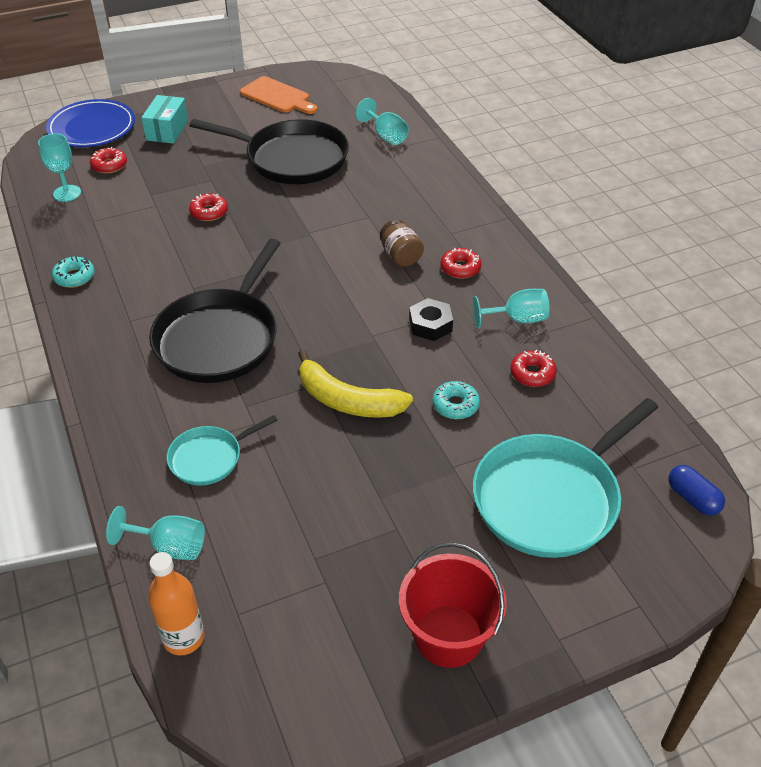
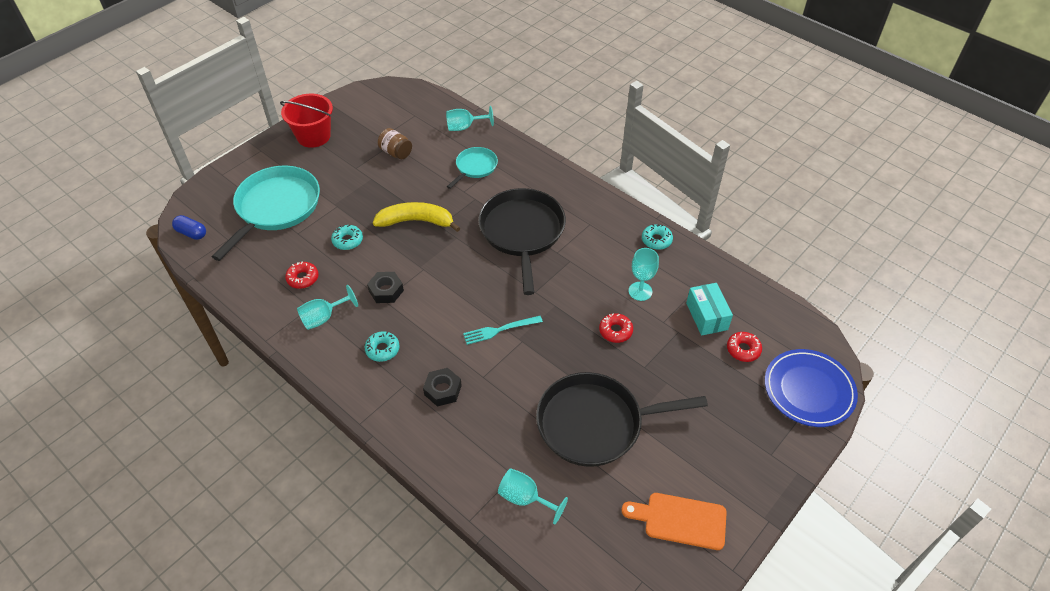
camera: 155 degrees right, 5 degrees up
turquoise goblet [38,133,81,202] -> turquoise goblet moved to [629,248,659,301]
turquoise box [141,95,188,144] -> turquoise box moved to [686,283,733,336]
orange bottle [148,552,204,655] -> none
brown jar [380,220,424,267] -> brown jar moved to [378,128,412,159]
red donut [440,248,482,279] -> turquoise donut [365,331,400,362]
none -> black nut [423,368,462,407]
none -> turquoise fork [463,316,543,345]

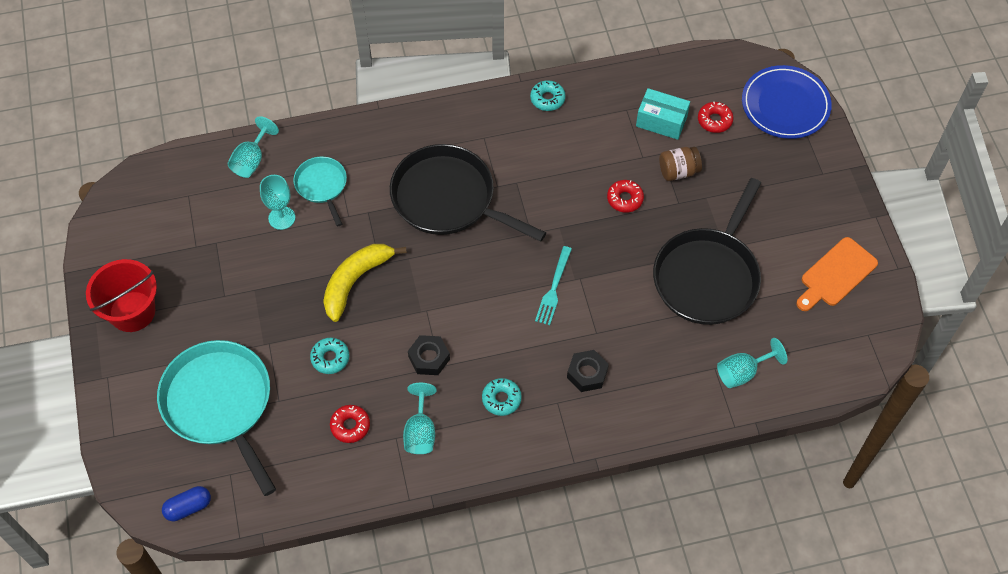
camera: 55 degrees left, 10 degrees up
brown jar [378,128,412,159] -> brown jar moved to [659,147,702,181]
turquoise goblet [629,248,659,301] -> turquoise goblet moved to [260,175,295,230]

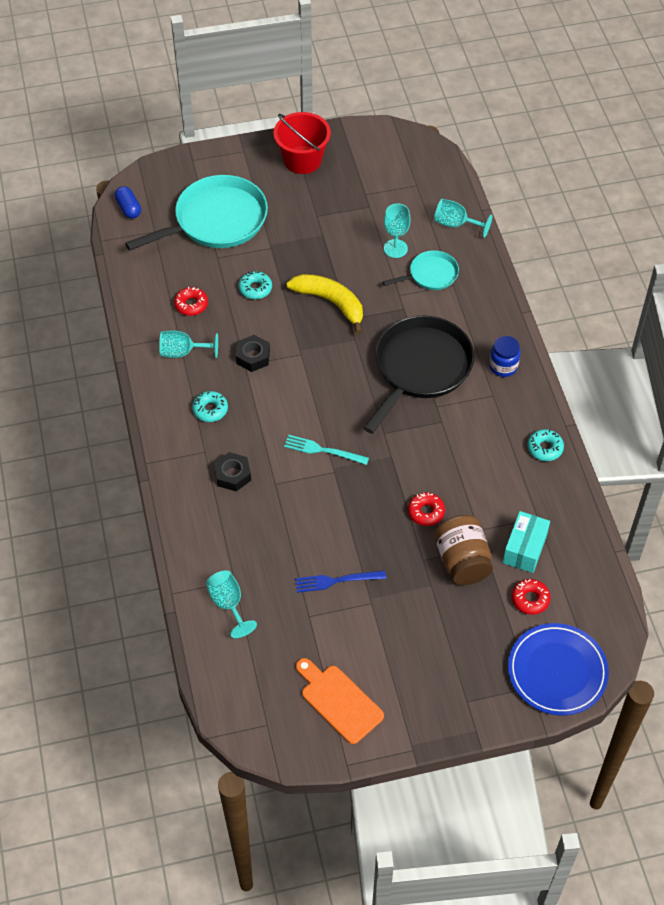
camera: 90 degrees right, 5 degrees down
black pan [653,178,761,325] -> blue fork [295,570,386,593]
brown jar [659,147,702,181] -> brown jar [434,515,493,585], size x1.51
none -> blue jar [489,336,520,377]

